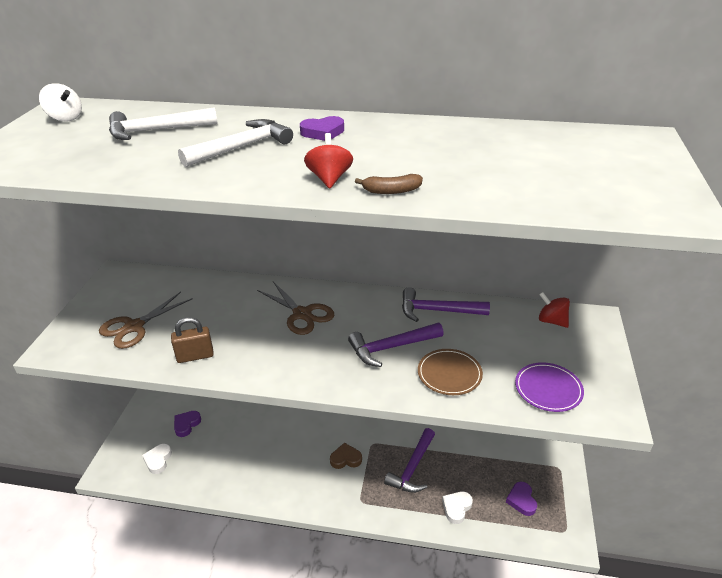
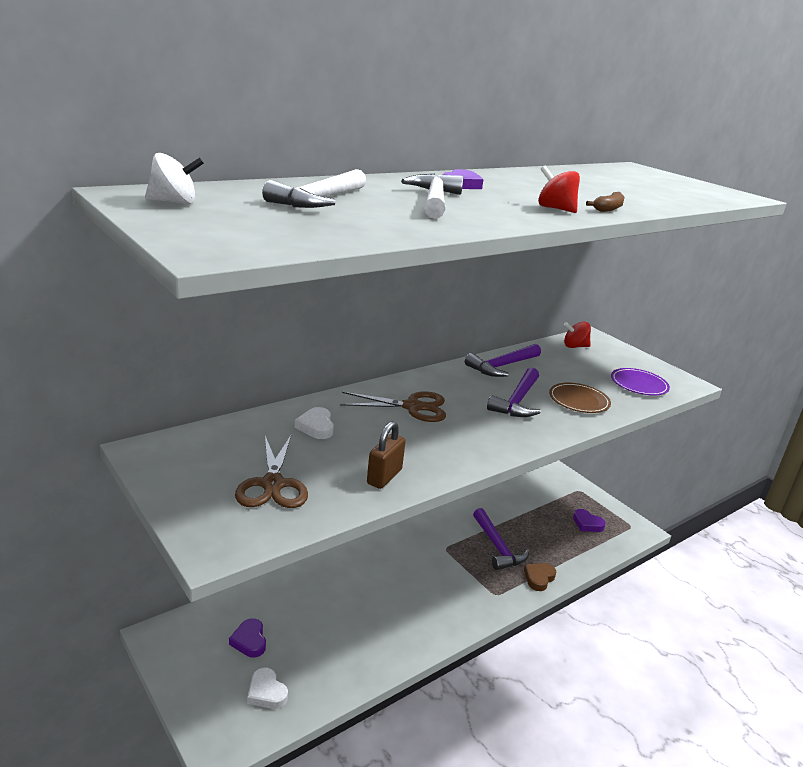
camera: 50 degrees left, 10 degrees down
brown heart [330,443,362,469] -> brown heart moved to [524,563,556,591]
white heart [442,491,473,524] -> white heart moved to [295,407,334,439]

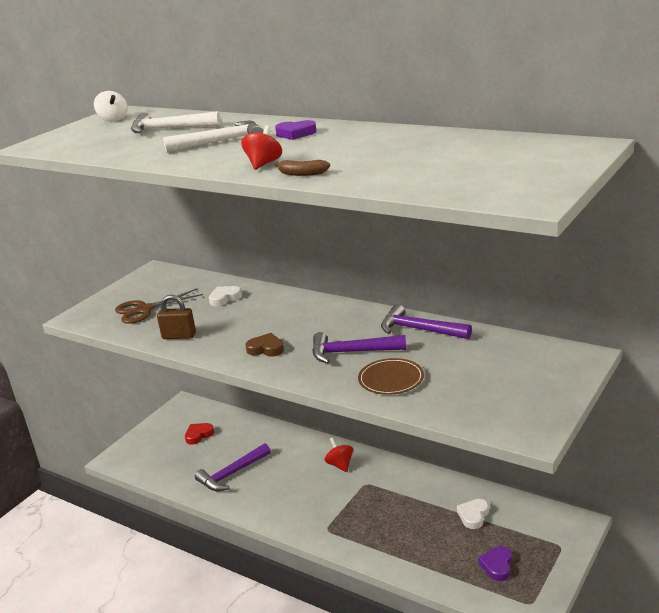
camera: 75 degrees right, 0 degrees up
purple heart [229,618,266,657] -> red heart [185,423,214,445]
white heart [247,668,288,709] -> white heart moved to [457,499,489,529]
brown scissors [340,391,446,422] -> none
purple hammer [473,508,529,570] -> purple hammer moved to [195,443,271,491]
brown heart [524,563,556,591] -> brown heart moved to [245,333,284,357]
red spinning top [564,322,591,348] -> red spinning top moved to [325,437,353,472]
purple plate [611,368,670,395] -> none

